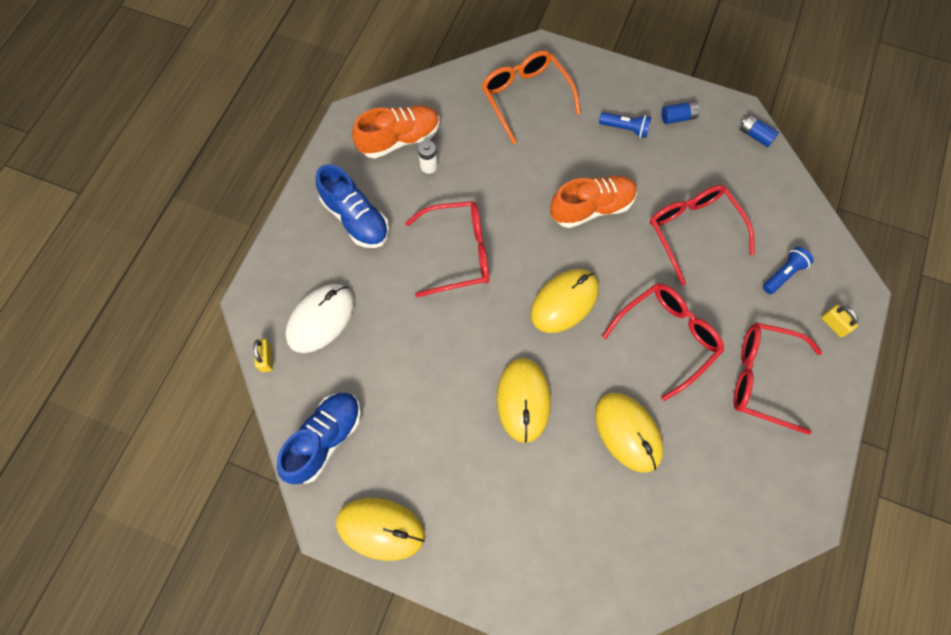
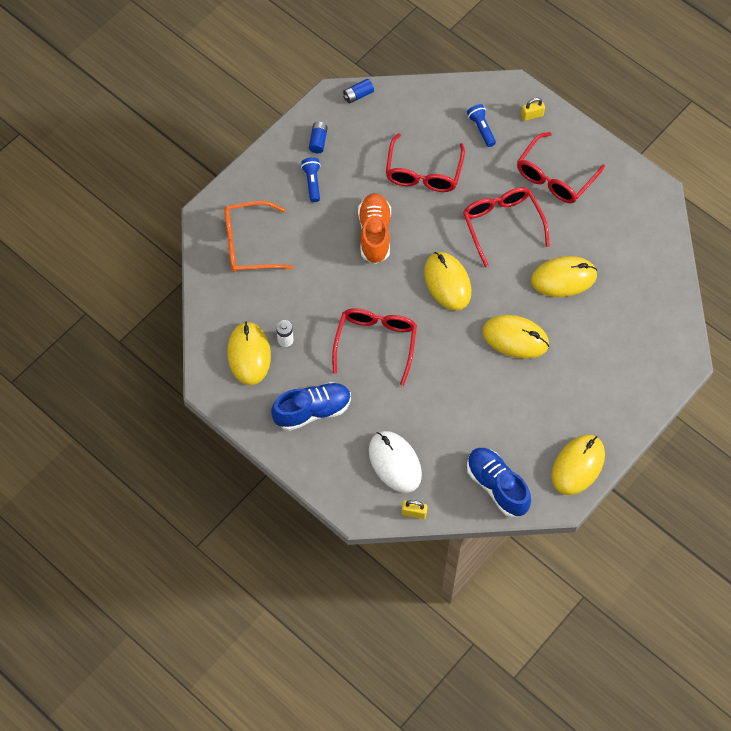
camera: 70 degrees left, 5 degrees down
orange shoe [352,105,439,159] -> yellow mouse [227,321,271,385]
blue flashlight [599,112,652,138] -> blue flashlight turned 45 degrees counterclockwise [301,157,321,202]
red glasses [650,185,755,286] -> red glasses turned 75 degrees counterclockwise [386,133,465,192]

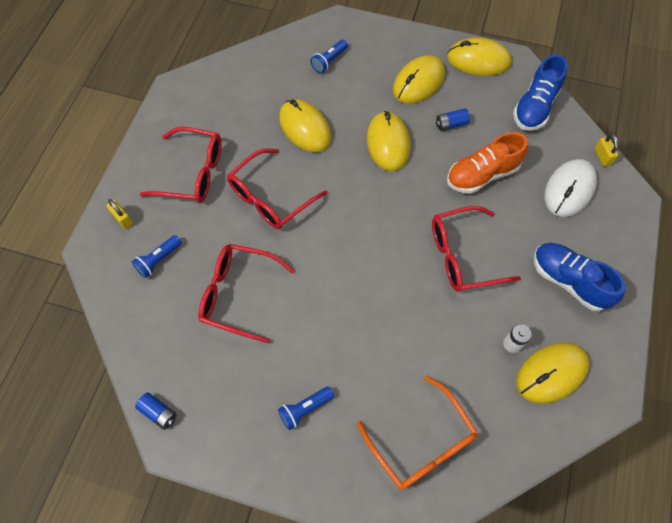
camera: 115 degrees left, 0 degrees up
blue battery [309,122,328,153] -> blue battery moved to [436,108,470,131]
orange shoe [358,193,391,264] -> orange shoe moved to [447,132,528,194]
red glasses [386,133,465,192] -> red glasses turned 150 degrees counterclockwise [198,244,295,343]
yellow mouse [424,252,471,311] -> yellow mouse moved to [393,55,445,104]
none -> blue flashlight [310,39,348,73]

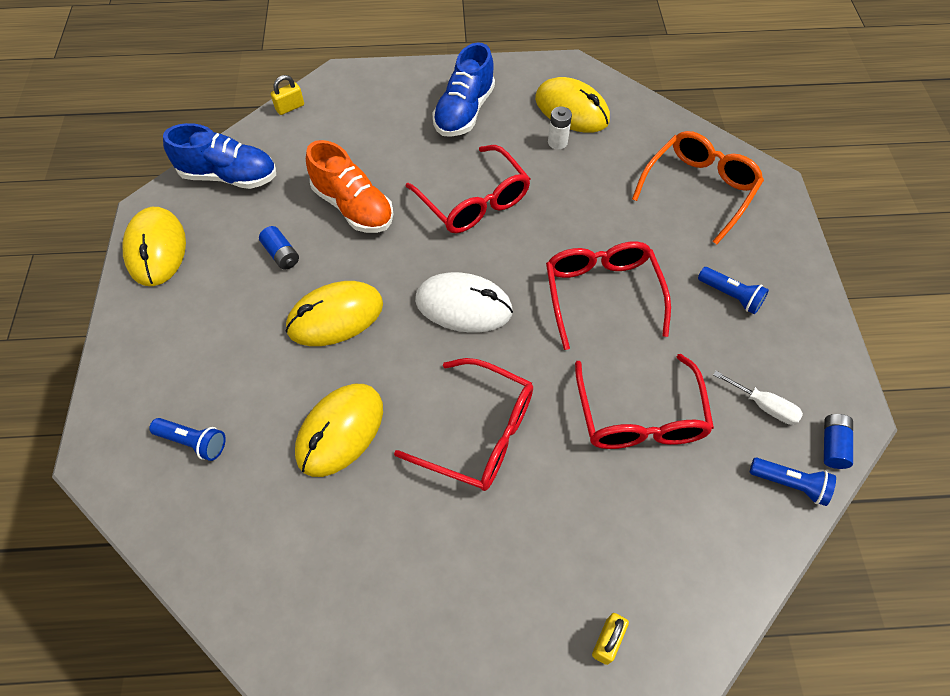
camera: 110 degrees left, 5 degrees down
blue flashlight [132,235,182,278] -> blue flashlight moved to [750,458,836,506]
red glasses [140,127,222,202] -> red glasses moved to [546,241,671,350]
yellow mouse [393,55,445,104] -> none
white mouse [545,159,597,217] -> white mouse moved to [415,272,513,333]
none -> white screwdriver [713,371,803,425]

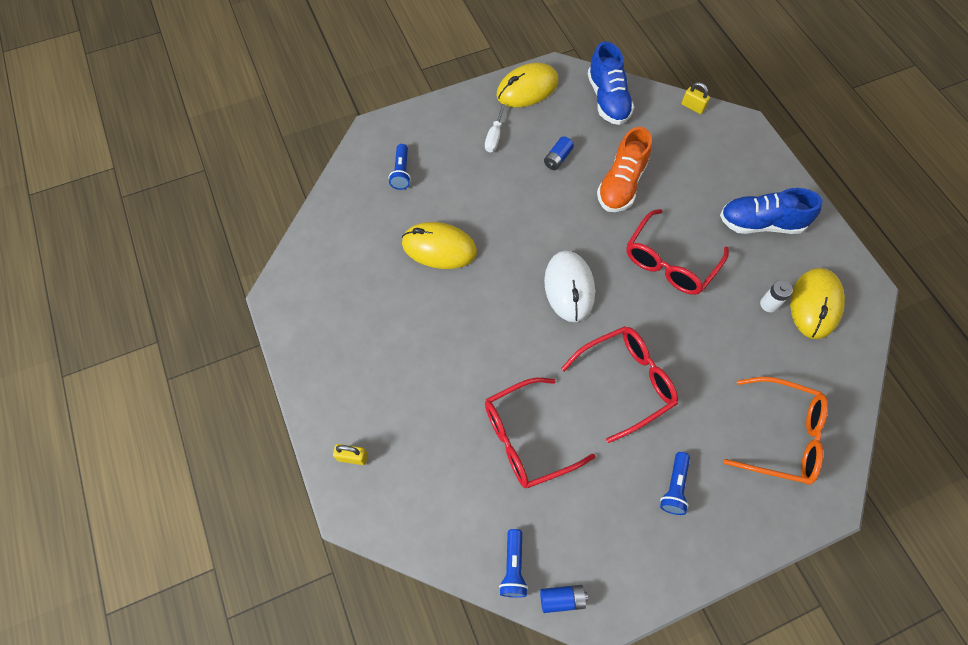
camera: 70 degrees right, 5 degrees up
yellow mouse [286,281,383,346] -> none
red glasses [394,358,533,491] -> none
white screwdriver [713,371,803,425] -> white screwdriver moved to [485,104,506,153]

